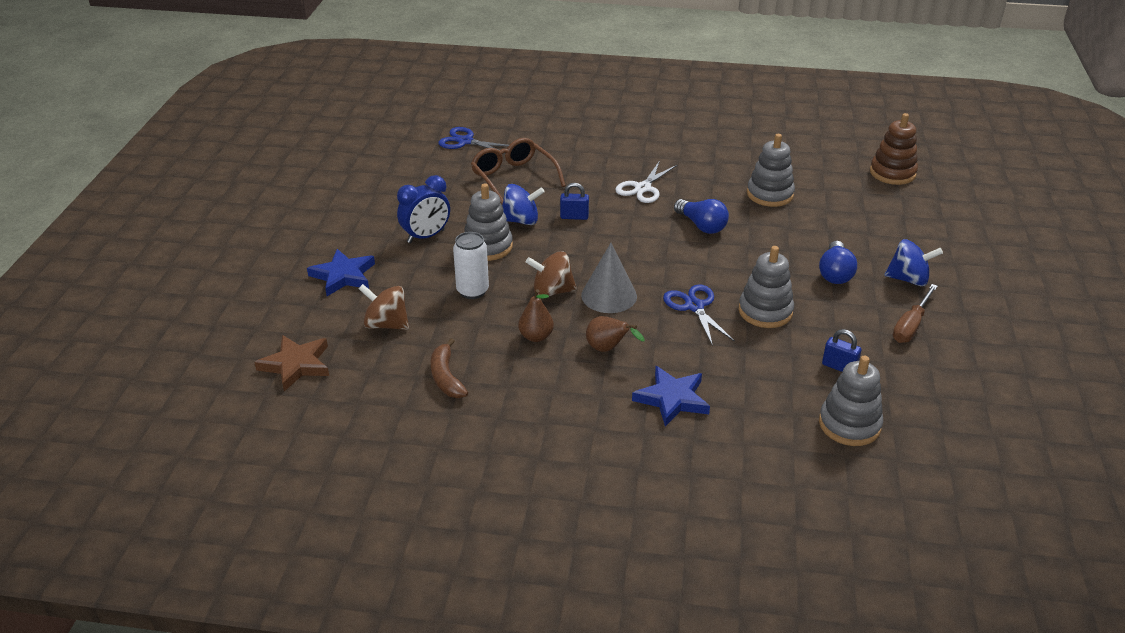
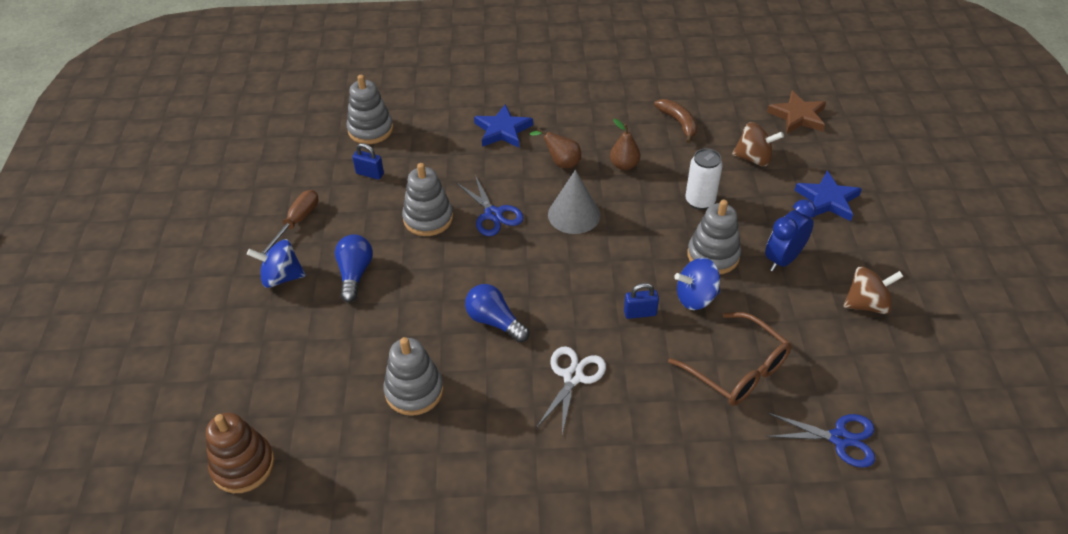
camera: 170 degrees right, 10 degrees up
brown spinning top [526,251,577,296] -> brown spinning top moved to [844,266,904,314]

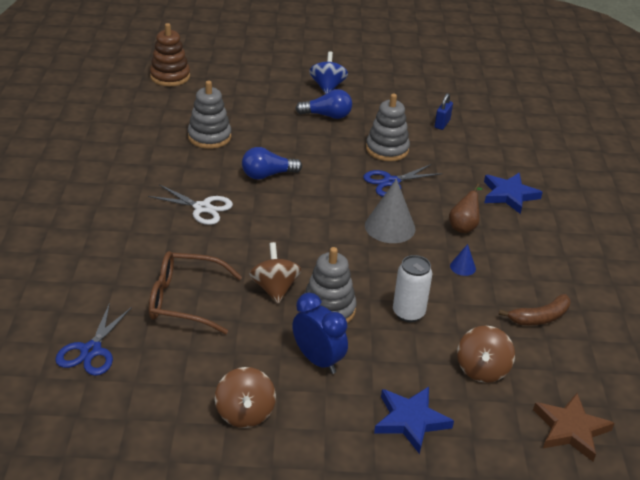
camera: 90 degrees right, 10 degrees down
brown screwdriver [261,190,318,255] -> none
grey stacking toy [346,75,393,144] -> none
blue light bulb [465,284,529,343] -> blue light bulb turned 150 degrees counterclockwise [242,147,302,180]
brown pear [610,119,640,170] -> blue cone [450,244,476,276]
blue padlock [624,283,659,319] -> none
brown glasses [668,312,791,406] -> brown glasses turned 45 degrees clockwise [149,251,242,334]
blue spinning top [674,258,721,310] -> brown spinning top [249,242,301,304]

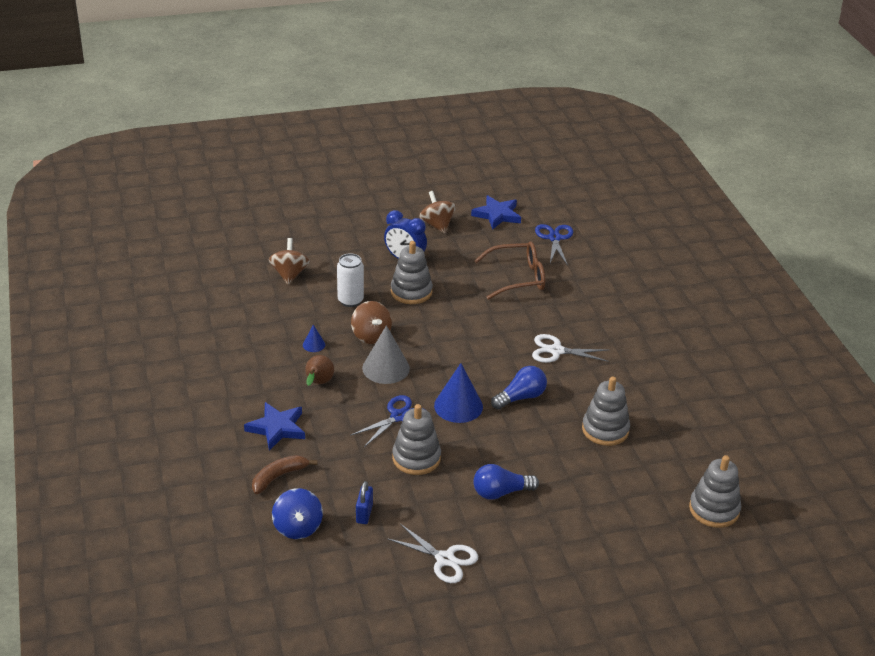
camera: 165 degrees right, 0 degrees up
brown stacking toy [150,23,190,86] -> grey stacking toy [689,455,741,528]
brown spinning top [249,242,301,304] -> brown spinning top moved to [351,301,392,344]
blue spinning top [309,51,348,94] -> blue spinning top moved to [272,488,323,539]
blue star [374,387,454,454] -> blue star moved to [471,195,521,230]
brown banana [499,294,571,325] -> brown banana moved to [252,455,318,494]
brown star [533,393,615,462] -> none
none -> white scissors [387,524,478,583]
none -> blue cone [434,363,483,423]

